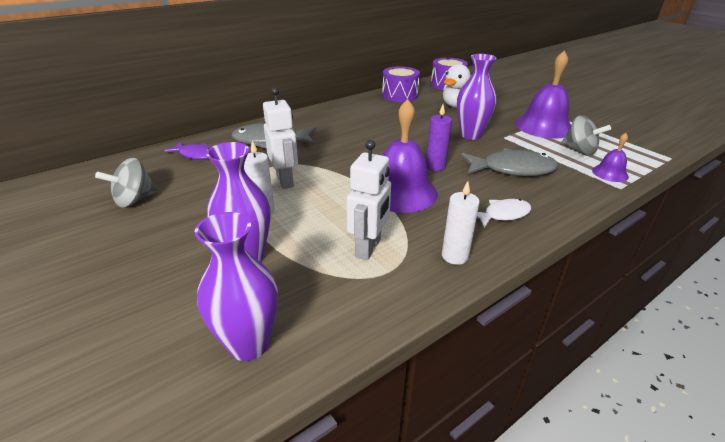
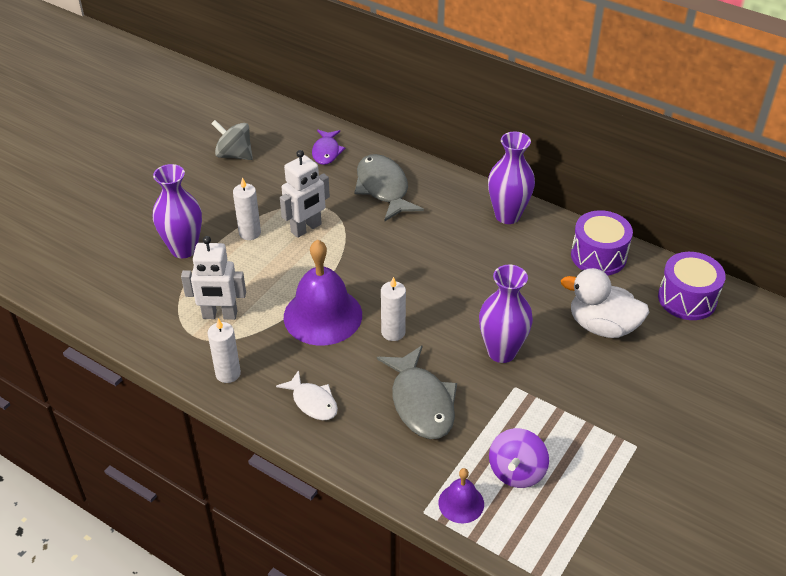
camera: 70 degrees right, 10 degrees up
purple vase [195,212,278,361] -> purple vase moved to [488,132,535,224]
purple candle [426,105,452,171] -> white candle [381,277,406,341]
purple bell [515,51,571,139] -> none
grey spinning top [561,115,611,156] -> purple spinning top [489,428,549,488]

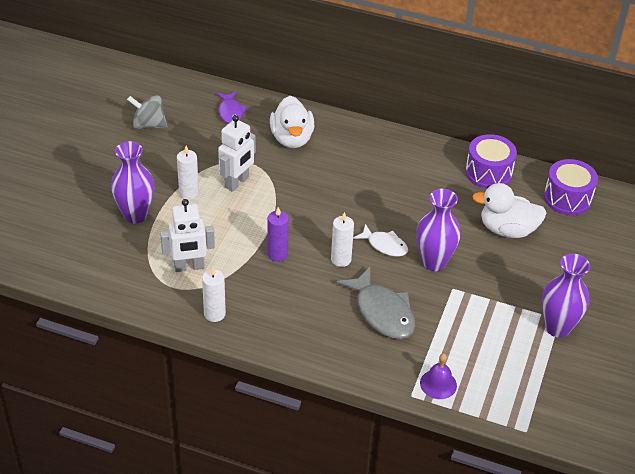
camera: 15 degrees left, 0 degrees up
white fish [276,370,338,420] -> white fish moved to [353,224,408,257]
purple bell [284,240,362,346] -> purple candle [267,207,289,262]
grey fish [354,154,424,222] -> white duck [270,96,314,148]
purple vase [488,132,535,224] -> purple vase moved to [542,254,590,338]
purple spinning top [489,428,549,488] -> none

